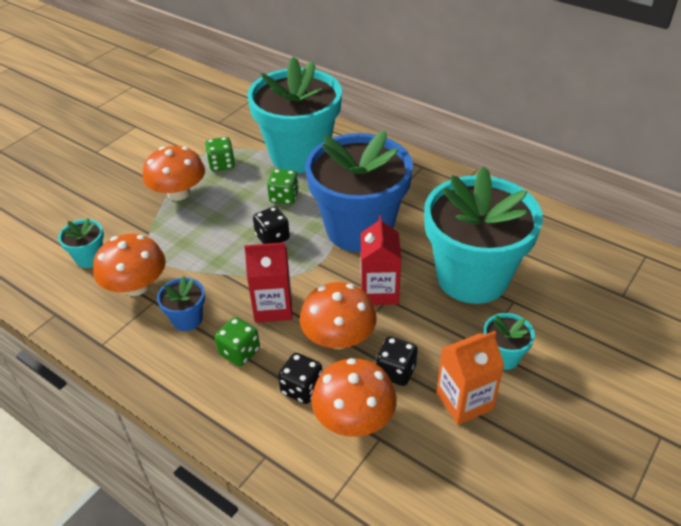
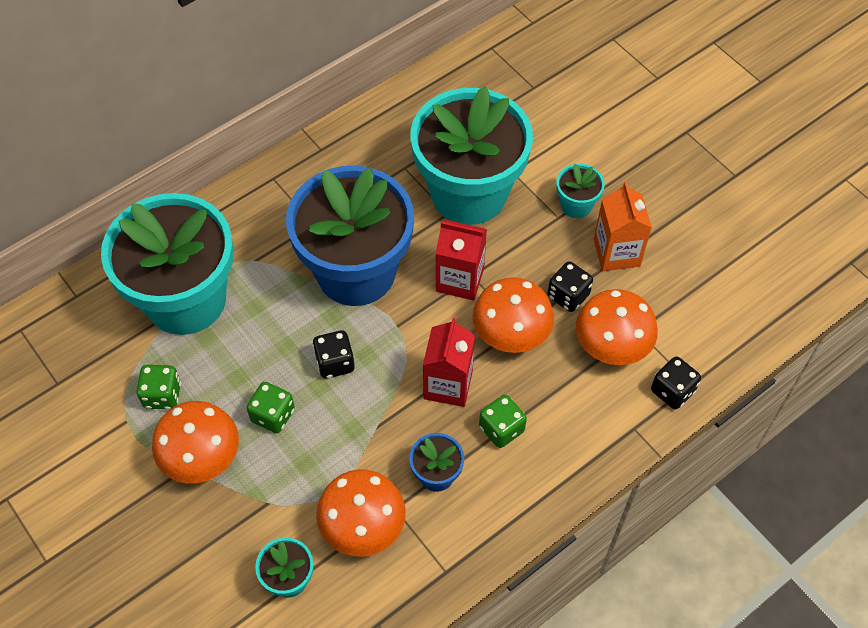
camera: 75 degrees left, 15 degrees up
green dice [267,169,299,205] -> green dice moved to [247,382,295,433]
black dice [278,353,322,404] -> black dice moved to [651,357,701,409]

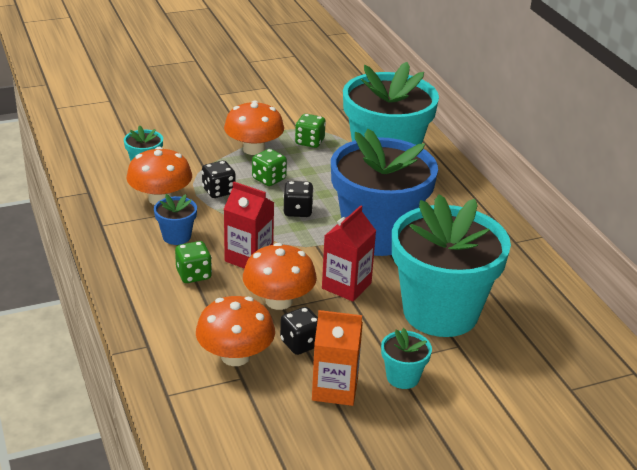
camera: 105 degrees right, 25 degrees down
black dice [651,357,701,409] -> black dice moved to [202,161,236,198]

